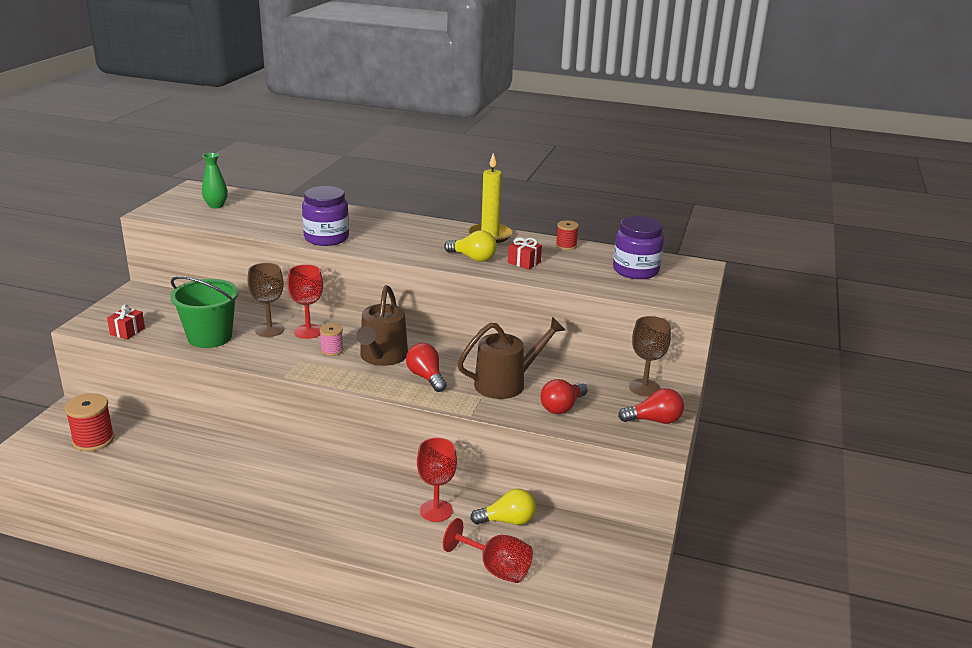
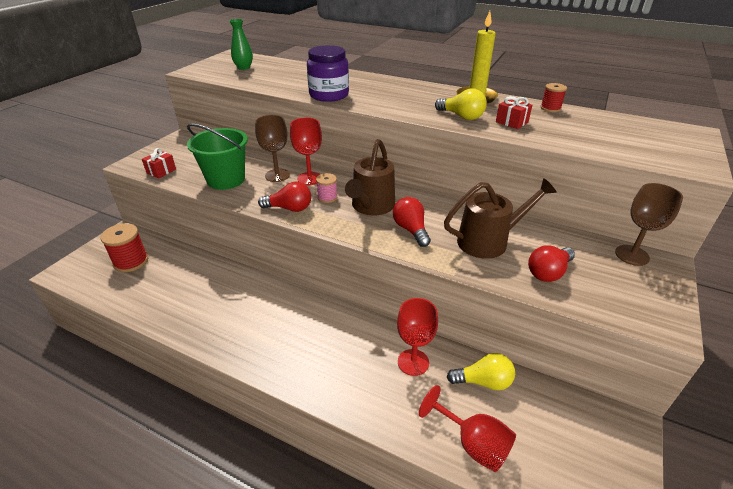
camera: 10 degrees right, 10 degrees up
purple jar [613,216,664,279] -> none
red light bulb [618,388,684,424] -> red light bulb moved to [258,182,311,212]

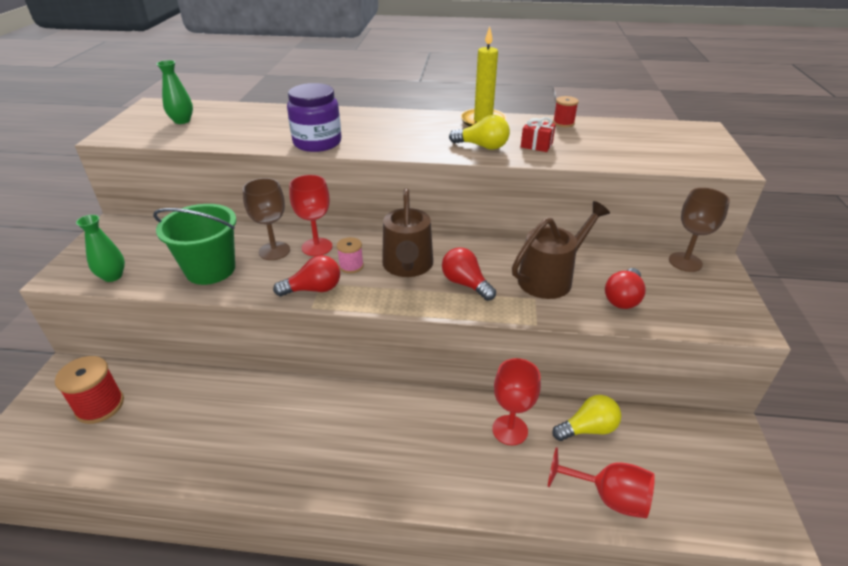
camera: 20 degrees left, 0 degrees up
red gift [142,148,176,178] -> green vase [76,215,125,282]

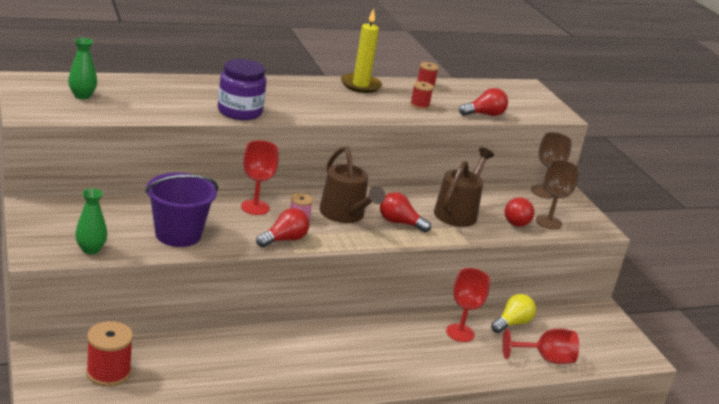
camera: 30 degrees left, 10 degrees down
green bucket [153,204,236,285] -> purple bucket [145,172,218,247]
brown goblet [243,178,290,260] -> brown goblet moved to [536,160,579,229]
yellow light bulb [449,115,510,150] -> none
red gift [521,117,556,152] -> red spool [410,81,434,109]
none -> red light bulb [459,88,508,116]

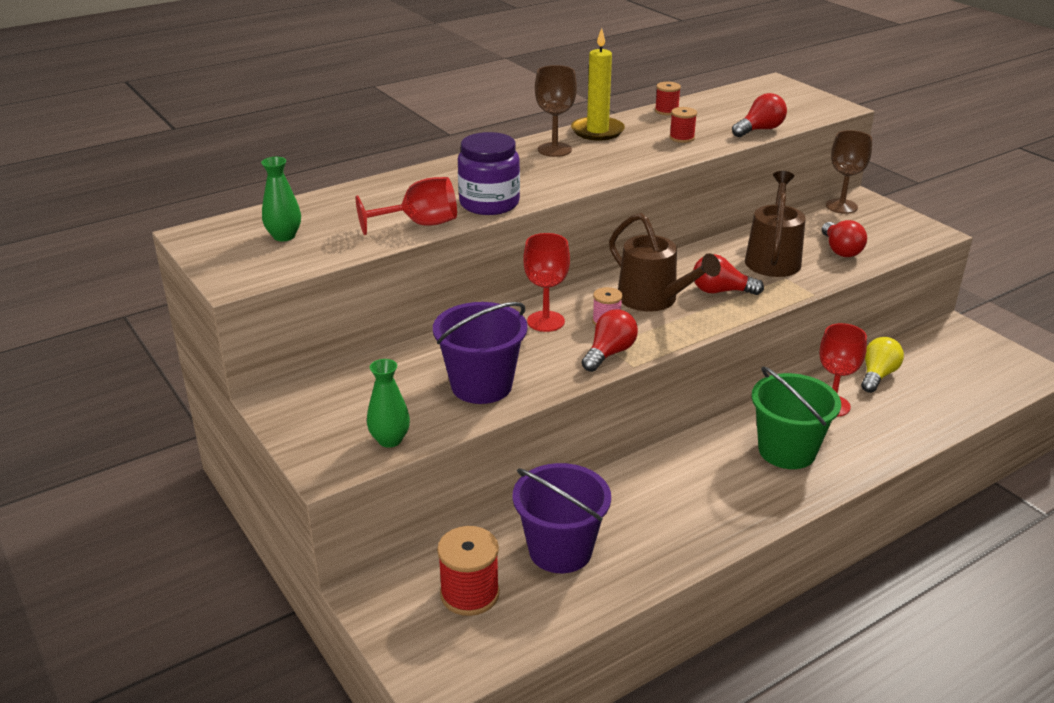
camera: 10 degrees left, 5 degrees up
red goblet [502,329,579,364] -> red goblet moved to [356,177,457,235]
brown goblet [536,160,579,229] -> brown goblet moved to [535,65,577,157]
none -> purple bucket [512,463,611,573]
none -> green bucket [751,366,841,469]

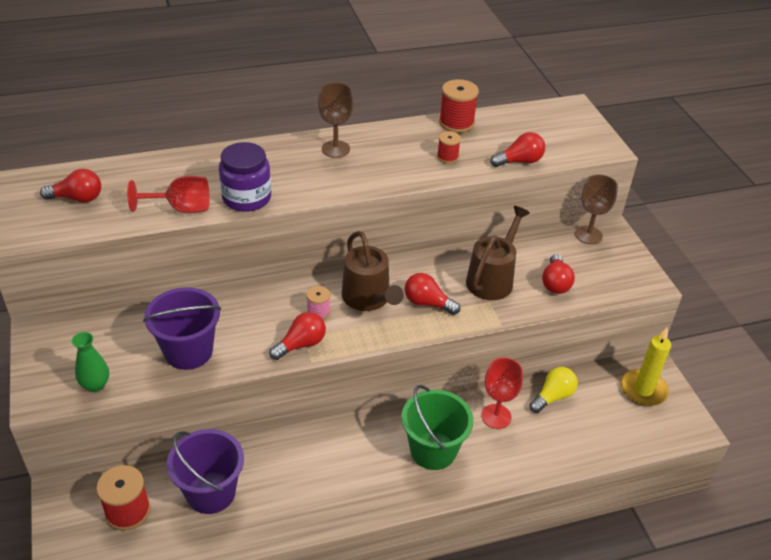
camera: 15 degrees right, 10 degrees up
green vase [261,157,301,241] -> red light bulb [40,169,101,203]
red goblet [523,233,570,332] -> none
yellow candle [571,28,625,141] -> yellow candle moved to [621,328,671,406]
red spool [655,82,681,115] -> red spool [439,79,479,133], size x1.73

